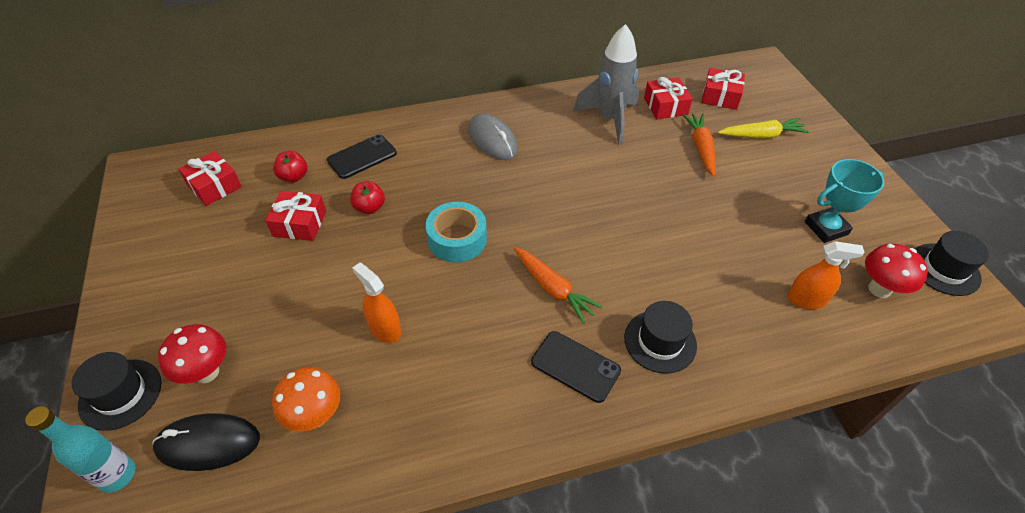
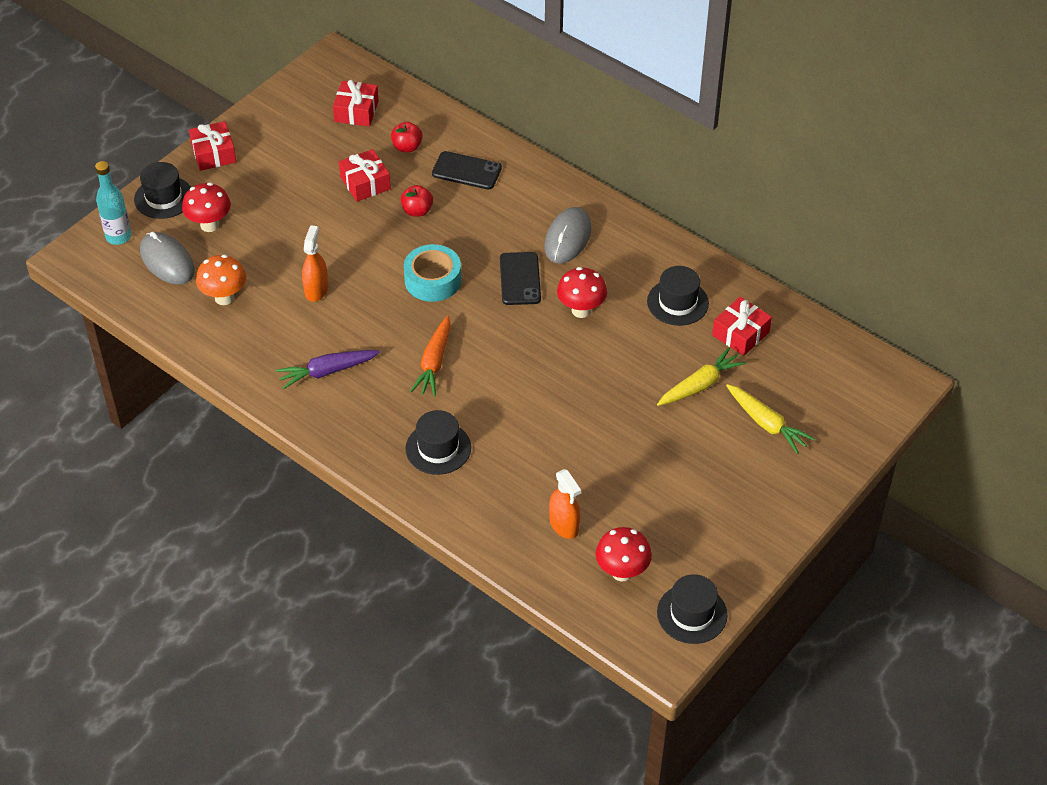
camera: 55 degrees right, 0 degrees up
black mouse [152,413,260,471] -> grey mouse [140,232,195,285]
black phone [531,331,621,403] -> black phone moved to [500,252,541,305]
grey rocket [573,24,639,145] -> black hat [647,266,709,326]
orange carrot [682,113,716,176] -> yellow carrot [657,348,746,406]
red gift [701,68,745,110] -> red gift moved to [189,121,236,171]
turquoise trophy [805,159,884,243] -> none
none -> purple carrot [276,350,380,389]
none -> red mushroom [557,267,607,318]

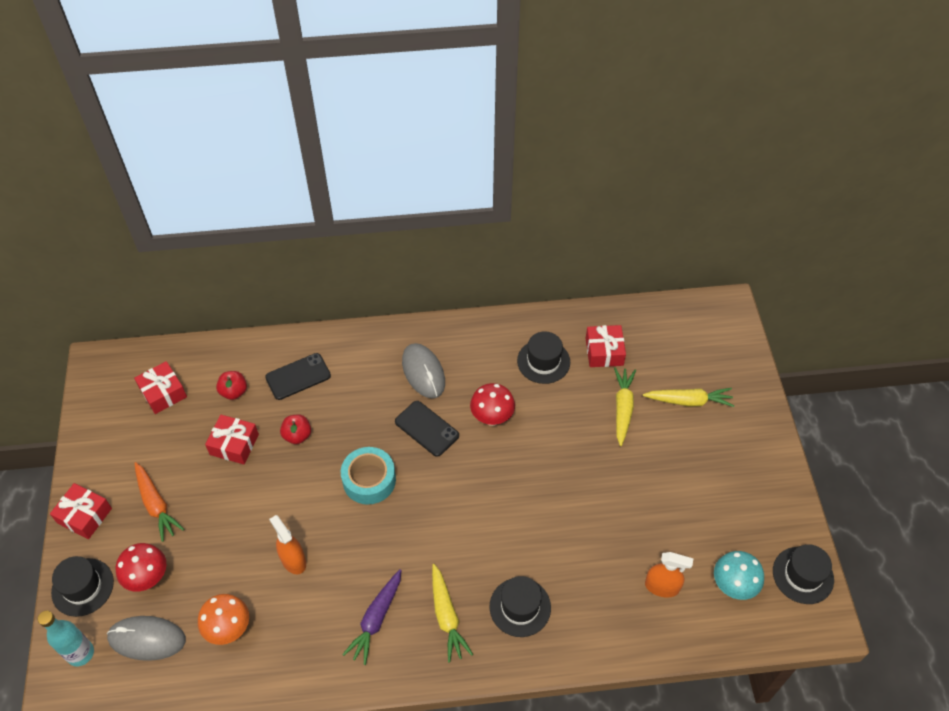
camera: 45 degrees left, 5 degrees up
orange carrot [410,316,451,396] -> orange carrot moved to [134,462,184,542]
red mushroom [596,527,652,581] -> turquoise mushroom [714,551,764,600]
none -> yellow carrot [432,564,473,662]

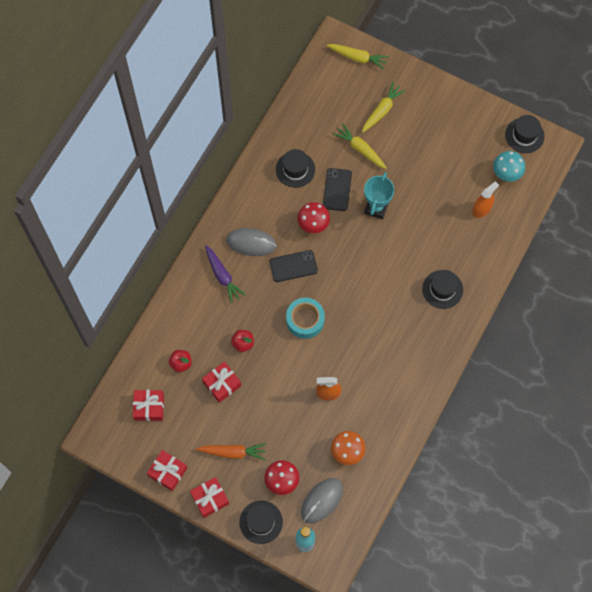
camera: 55 degrees left, 15 degrees up
black phone [265,353,331,400] -> black phone moved to [323,168,352,211]
purple carrot [342,569,401,665] -> purple carrot moved to [205,245,245,303]
yellow carrot [432,564,473,662] -> yellow carrot moved to [327,44,389,69]
red gift [585,325,626,367] -> red gift moved to [147,450,187,491]
none -> turquoise trophy [364,172,394,219]

